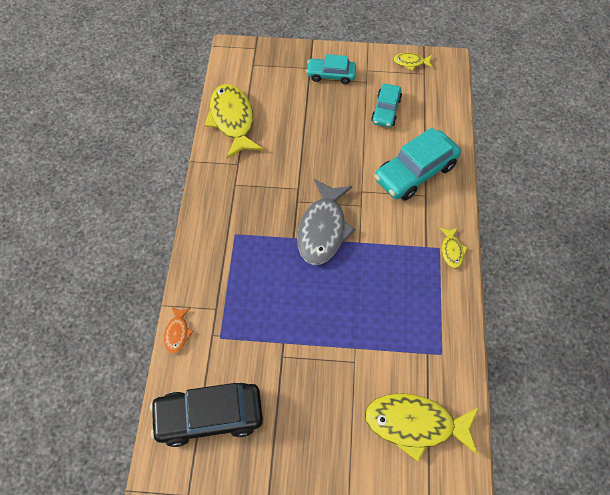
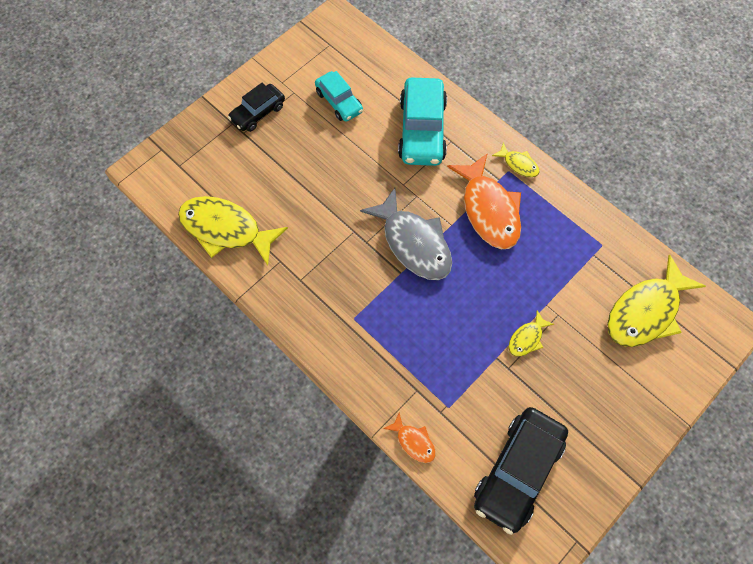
camera: 50 degrees left, 5 degrees up
turquoise car [306,54,356,84] -> black car [228,83,285,132]
yellow fish [393,53,433,71] -> yellow fish moved to [509,310,554,357]
none -> orange fish [447,153,521,249]

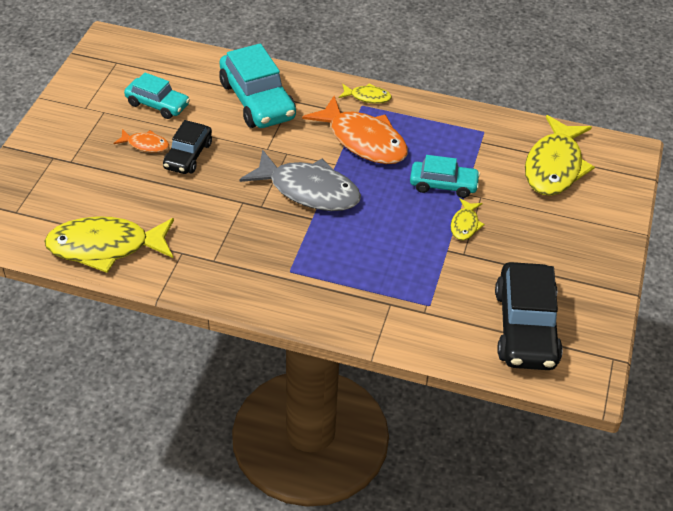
camera: 30 degrees left, 20 degrees down
black car [228,83,285,132] -> black car moved to [163,120,212,174]
orange fish [383,412,436,463] -> orange fish moved to [113,129,169,153]
none -> turquoise car [410,155,480,198]

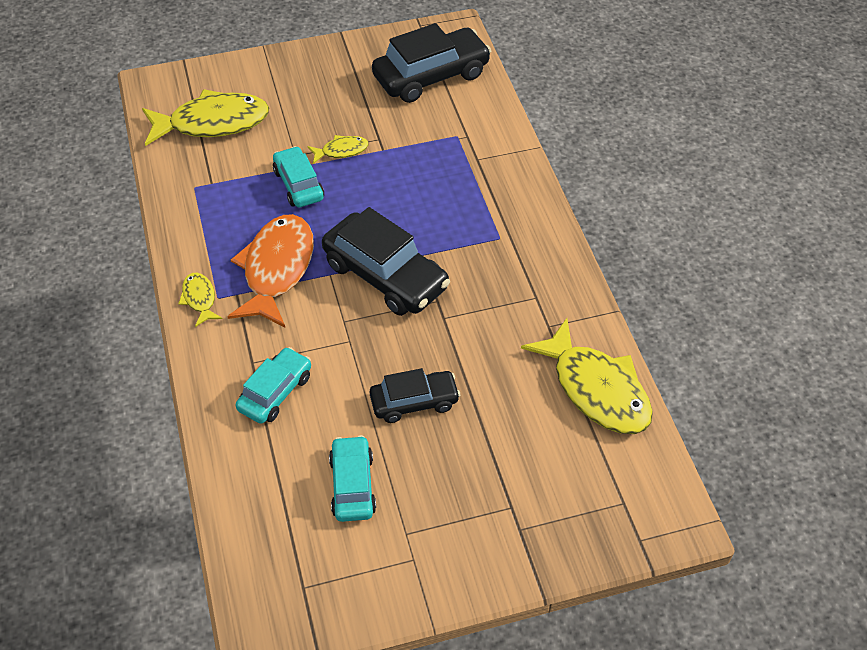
camera: 120 degrees left, 5 degrees up
orange fish [113,129,169,153] -> none
turquoise car [219,43,296,128] -> turquoise car [236,347,311,424], size x0.60
grey fish [240,149,361,211] -> black car [322,207,450,316]

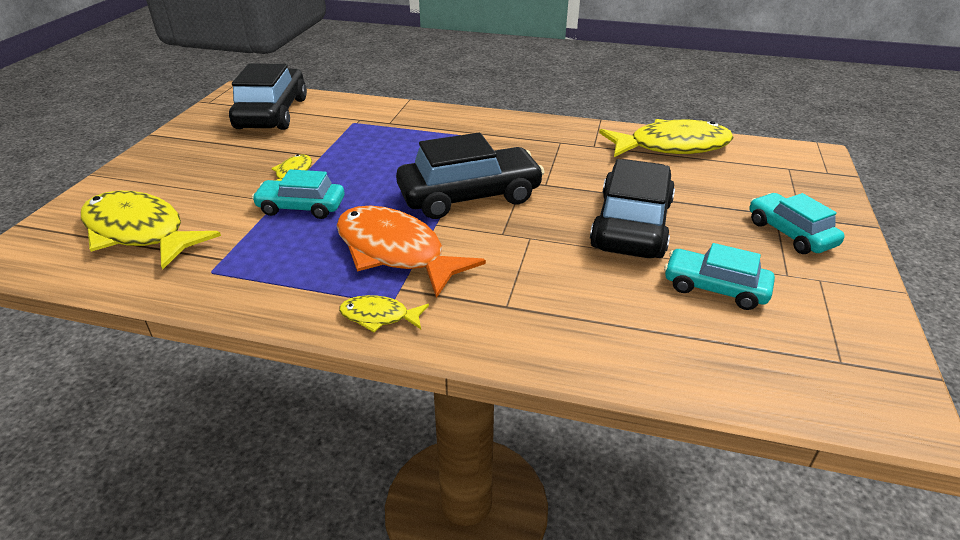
camera: 60 degrees left, 15 degrees down
yellow fish [142,89,269,146] -> yellow fish turned 75 degrees counterclockwise [81,191,221,270]
turquoise car [236,347,311,424] -> turquoise car moved to [750,193,845,254]
black car [370,368,460,423] -> black car [590,159,675,258], size x1.67

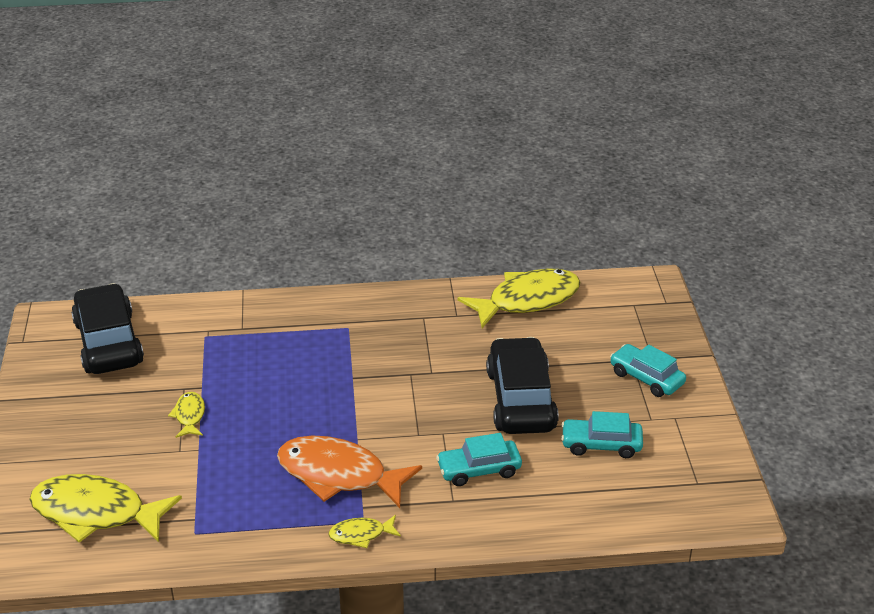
camera: 20 degrees left, 0 degrees up
turquoise car [252,170,345,219] -> turquoise car moved to [436,433,522,486]
black car [396,133,544,219] -> none

